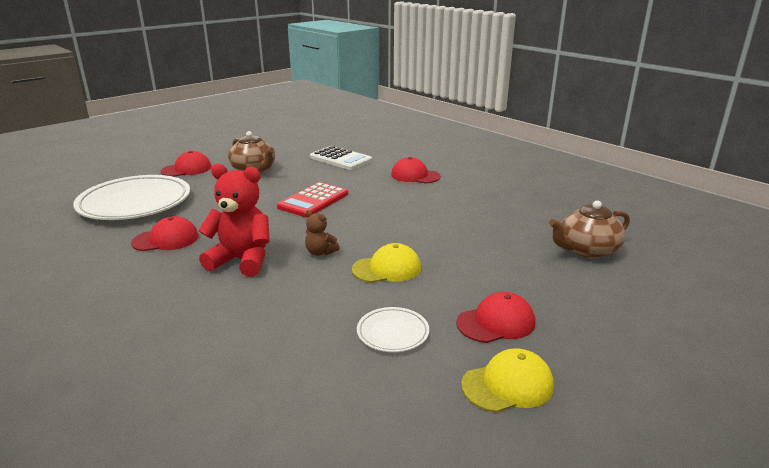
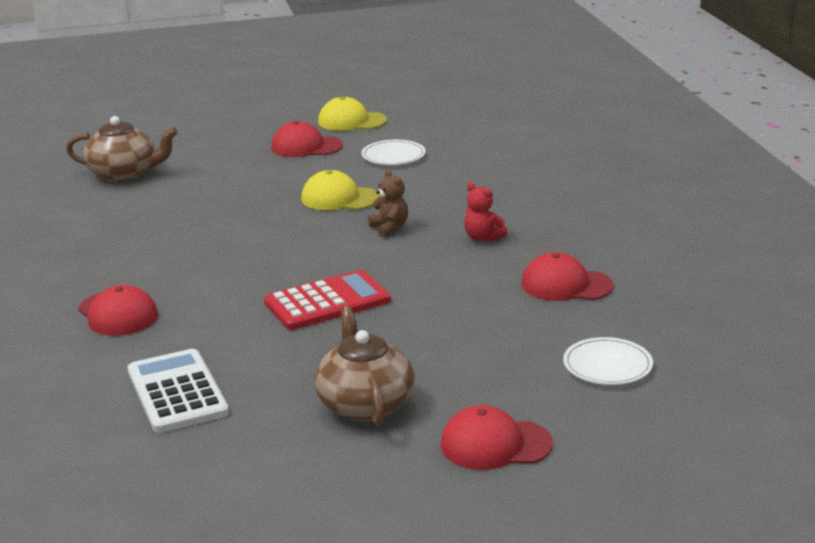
camera: 150 degrees left, 0 degrees up
white plate [73,175,190,220] -> white plate [563,337,653,385], size x0.45
red teddy bear [198,164,270,277] -> red teddy bear [464,182,507,241], size x0.49

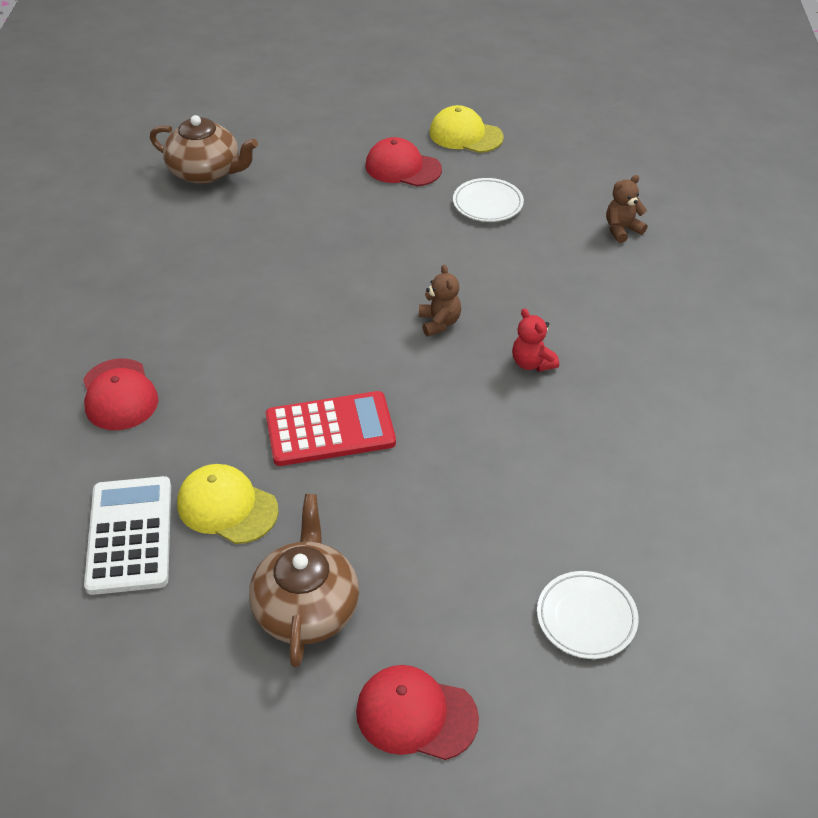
camera: 15 degrees right, 20 degrees up
yellow cap [301,170,379,210] -> yellow cap moved to [177,464,279,544]
red cap [522,252,614,301] -> none
none -> brown teddy bear [606,175,647,243]

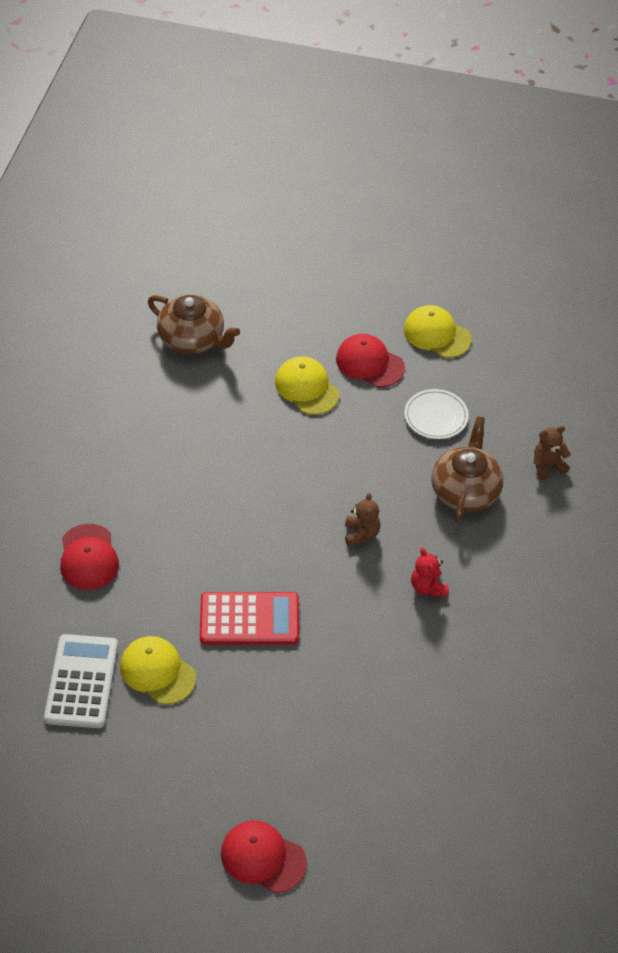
camera: 10 degrees right, 5 degrees up
brown teapot [249,494,359,668] -> brown teapot moved to [431,416,504,523]
white plate [537,571,639,659] -> none
none -> yellow cap [275,356,339,415]

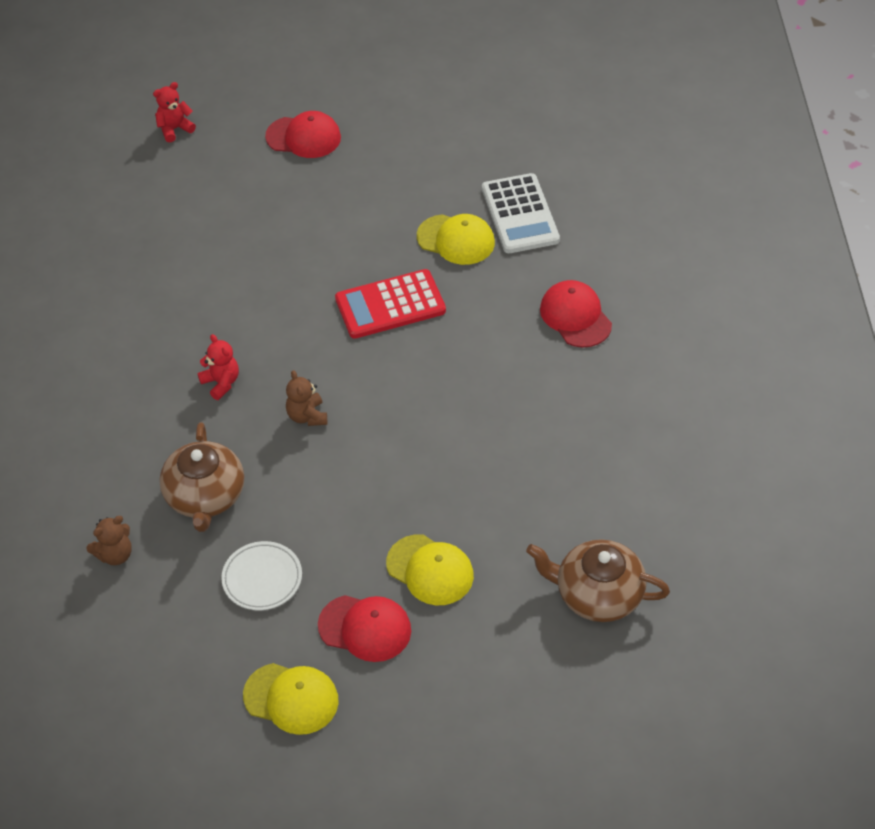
camera: 165 degrees right, 0 degrees up
none -> red teddy bear [153,82,196,142]

